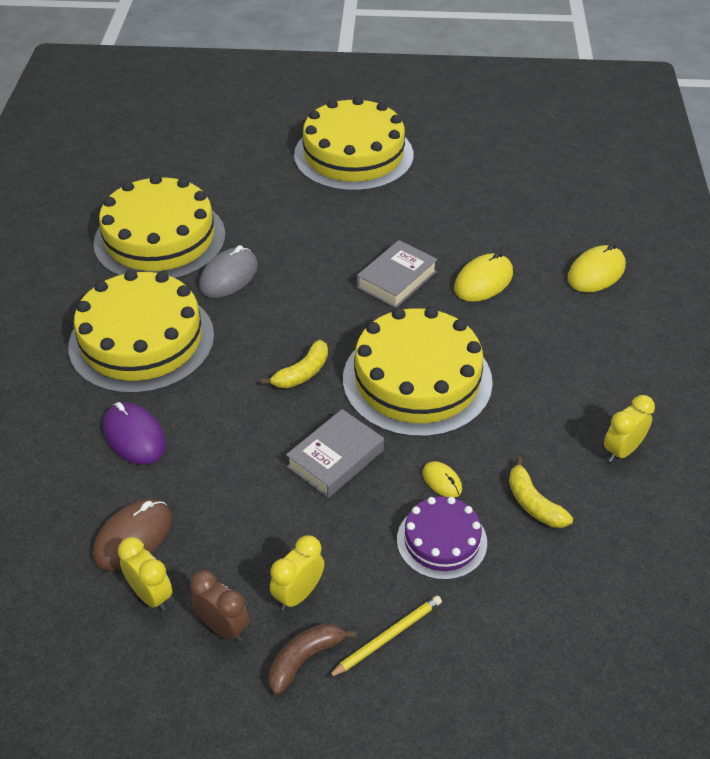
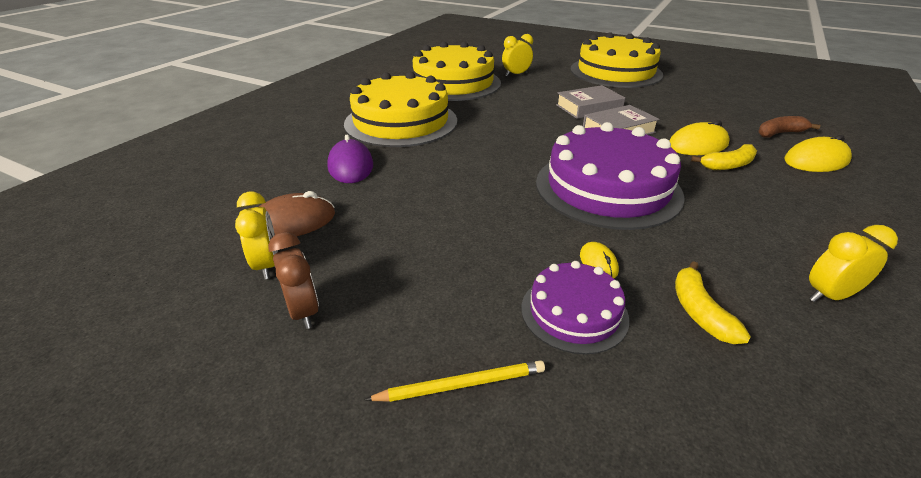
camera: 25 degrees right, 10 degrees down
grey mouse [199,245,258,298] -> none
yellow banana [261,340,328,389] -> yellow banana moved to [691,144,757,170]
brown banana [269,623,356,695] -> brown banana moved to [758,116,821,137]
yellow clock [270,535,324,611] -> yellow clock moved to [502,34,533,76]
grey book [286,409,384,498] -> grey book moved to [556,85,625,119]
yellow cake [343,307,493,437] -> purple cake [536,122,685,230]

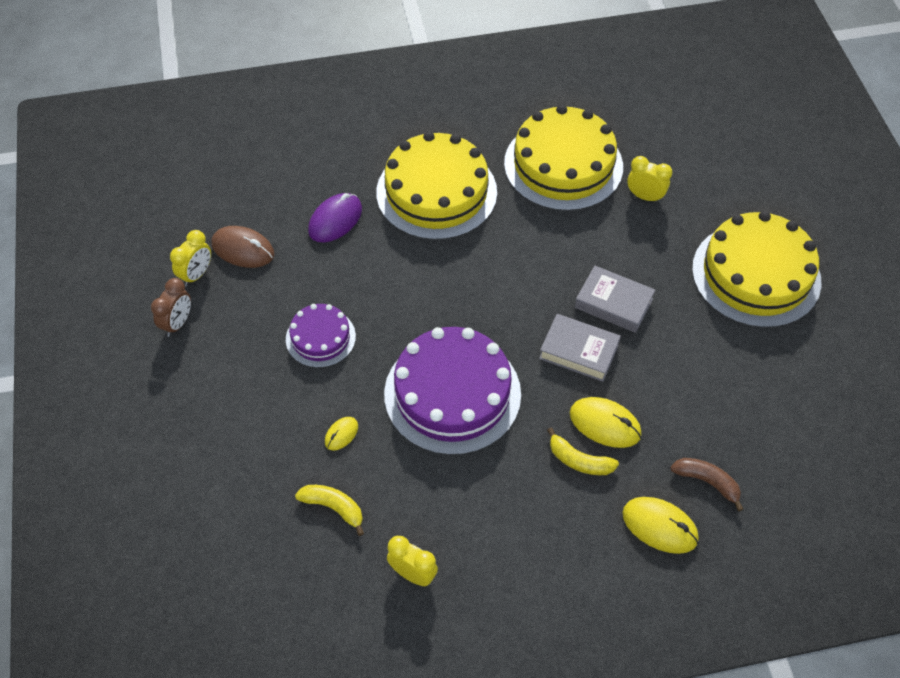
camera: 50 degrees right, 20 degrees up
yellow pencil [364,360,545,402] -> none
purple cake [521,261,629,354] -> purple cake moved to [286,304,356,368]
yellow banana [675,261,751,344] -> yellow banana turned 75 degrees clockwise [295,485,364,536]

